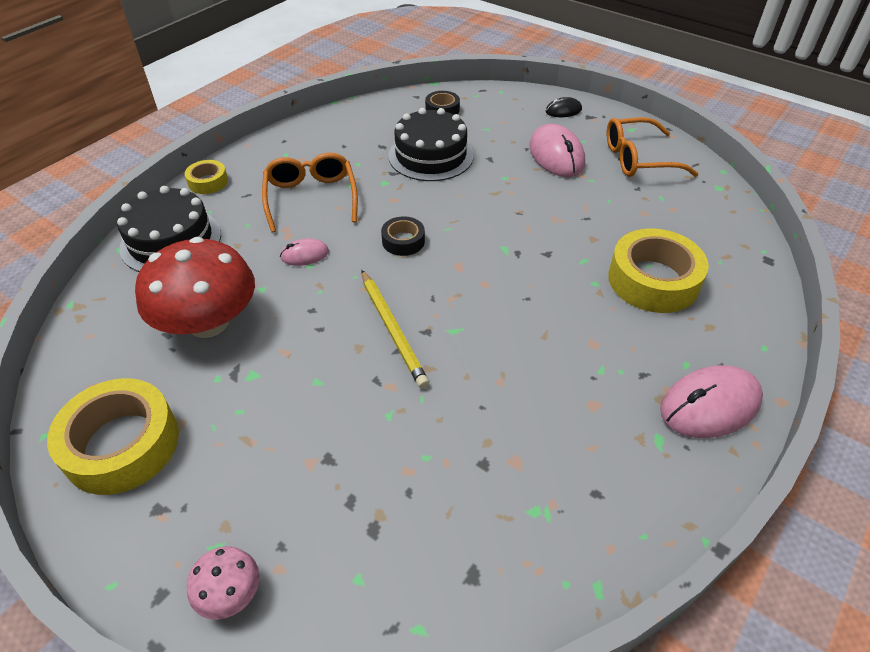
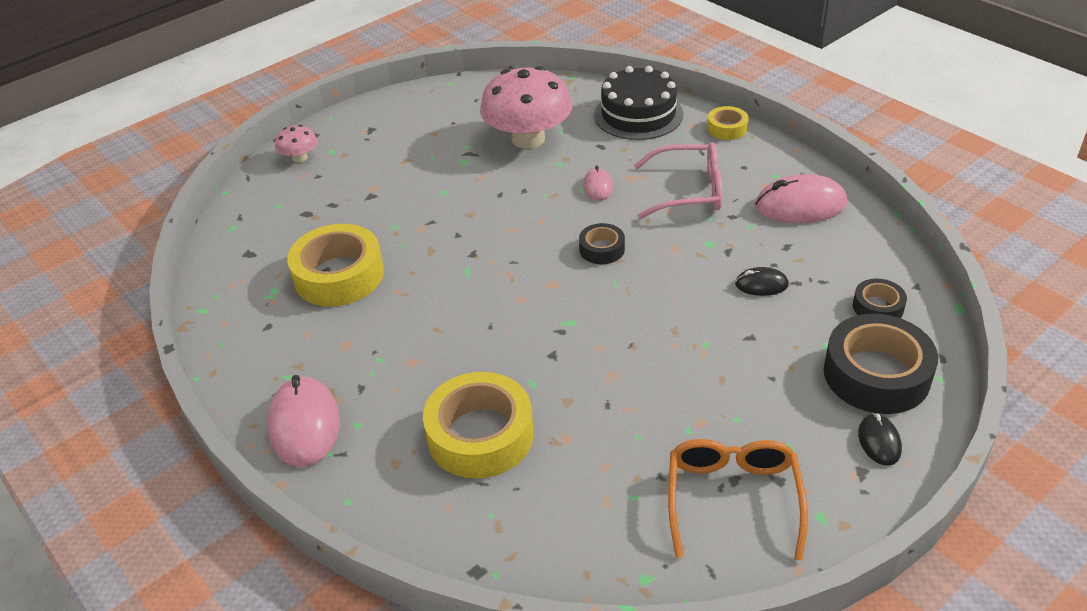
camera: 105 degrees right, 5 degrees down
yellow tape [47,378,179,495] -> yellow tape moved to [287,224,384,306]
red mushroom [135,237,255,338] -> pink mushroom [480,66,572,149]
orange glasses [262,153,358,232] -> pink glasses [634,142,722,219]
yellow pencil [361,270,429,389] -> none
black cake [388,108,474,181] -> black mouse [735,267,789,296]
pink mouse [529,124,585,177] -> pink mouse moved to [755,174,848,223]
none -> black tape [824,314,938,414]

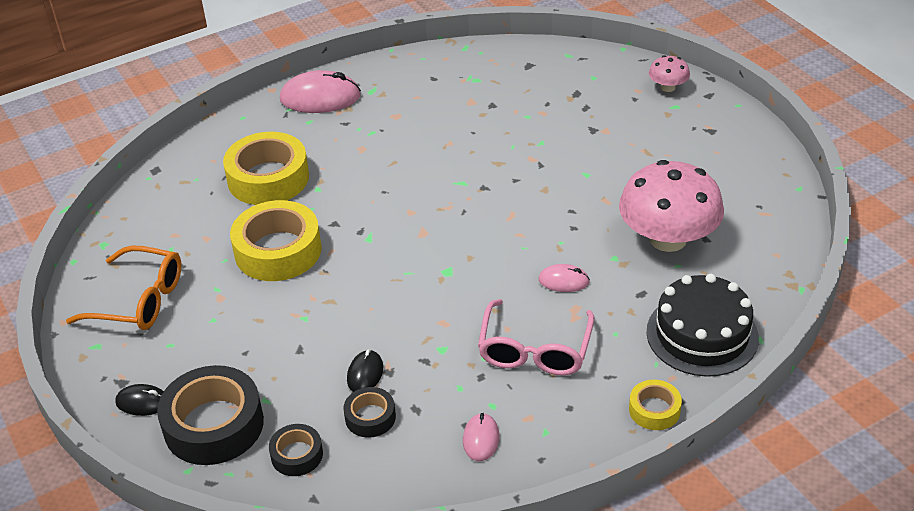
camera: 100 degrees right, 0 degrees up
yellow tape [287,224,384,306] -> yellow tape moved to [230,200,322,281]
black tape [579,223,625,264] -> black tape moved to [343,387,396,438]
pink mouse [755,174,848,223] -> pink mouse [463,413,499,461], size x0.53

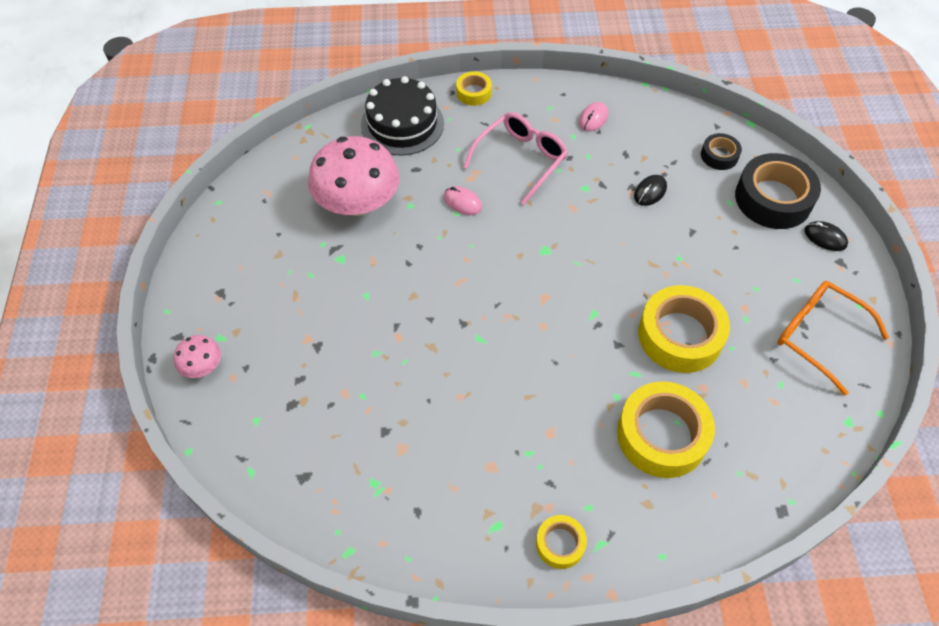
camera: 155 degrees left, 15 degrees up
pink mouse [280,70,361,113] -> yellow tape [536,515,587,569]
black tape [343,387,396,438] -> none

